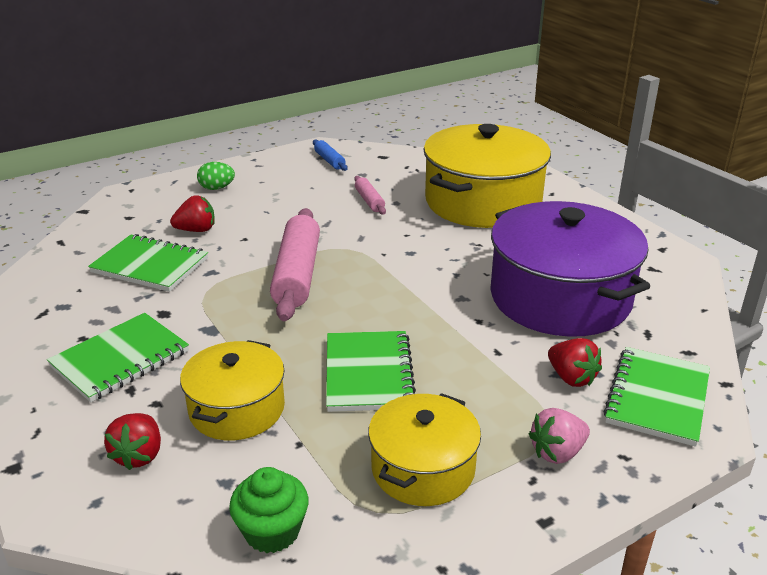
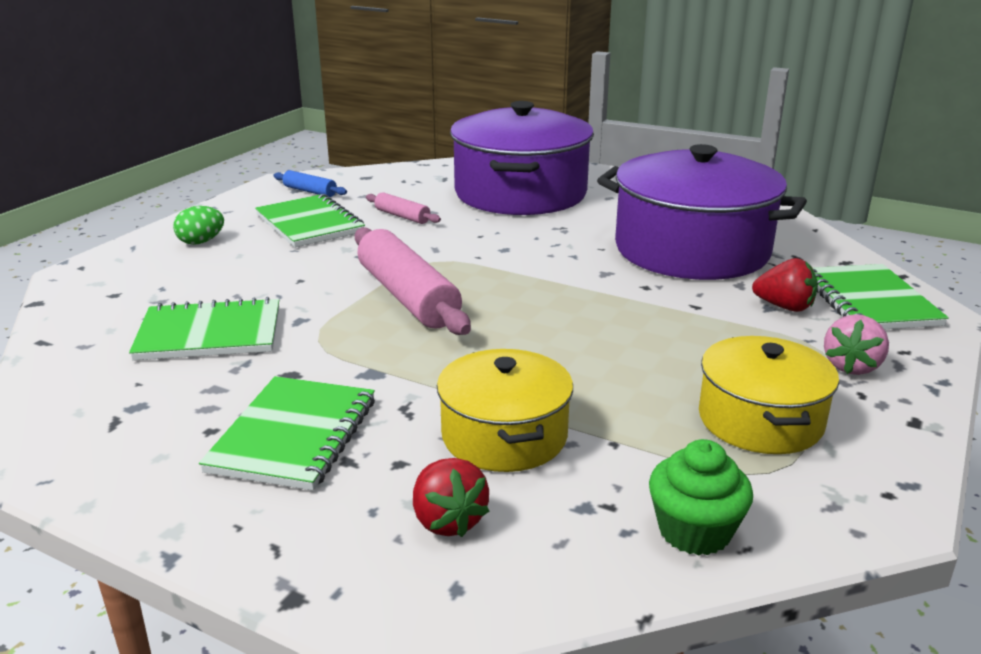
camera: 30 degrees left, 5 degrees down
red strawberry [170,196,215,232] -> none
green notebook [326,331,416,412] -> green notebook moved to [255,194,365,248]
yellow pot [423,124,551,228] -> purple pot [450,101,594,215]

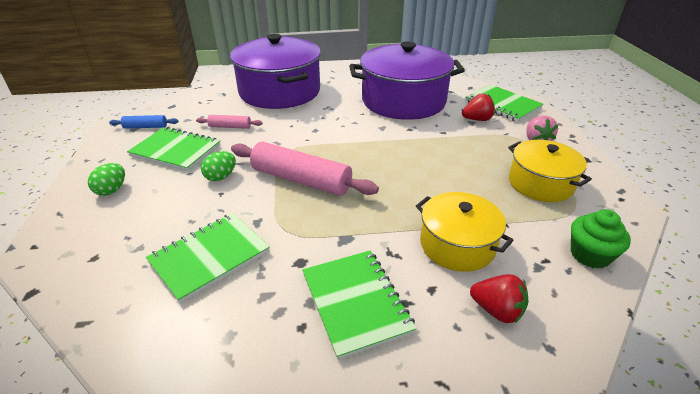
camera: 35 degrees left, 10 degrees up
none -> green egg [201,151,236,181]

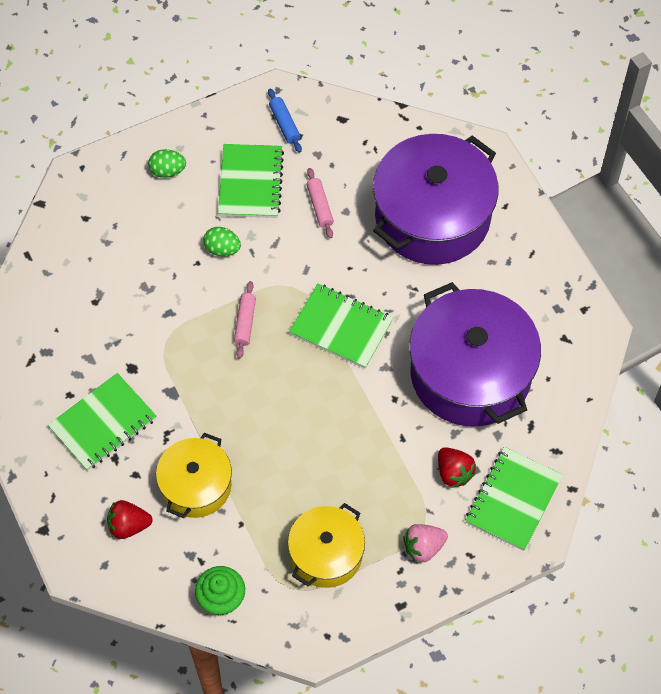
camera: 70 degrees right, 25 degrees up
green notebook [146,213,270,304] -> green notebook moved to [289,283,393,369]
pink rolling pin [231,142,379,196] -> pink rolling pin [234,281,256,359], size x0.48
red strawberry [470,274,528,323] -> red strawberry turned 75 degrees clockwise [107,500,153,539]

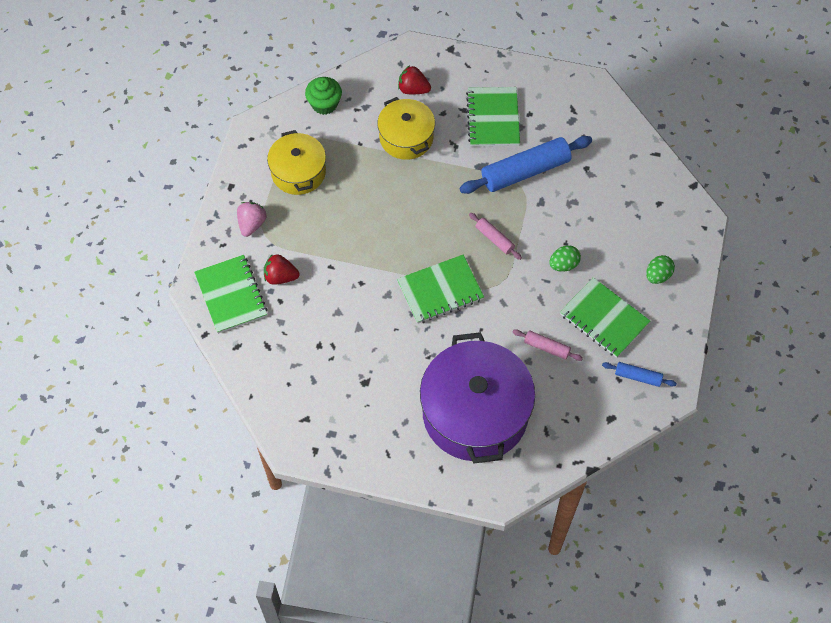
camera: 130 degrees right, 0 degrees up
red strawberry [107,500,153,539] -> red strawberry turned 105 degrees counterclockwise [398,66,431,94]
purple pot [409,282,541,427] -> none
none -> blue rolling pin [460,136,592,194]

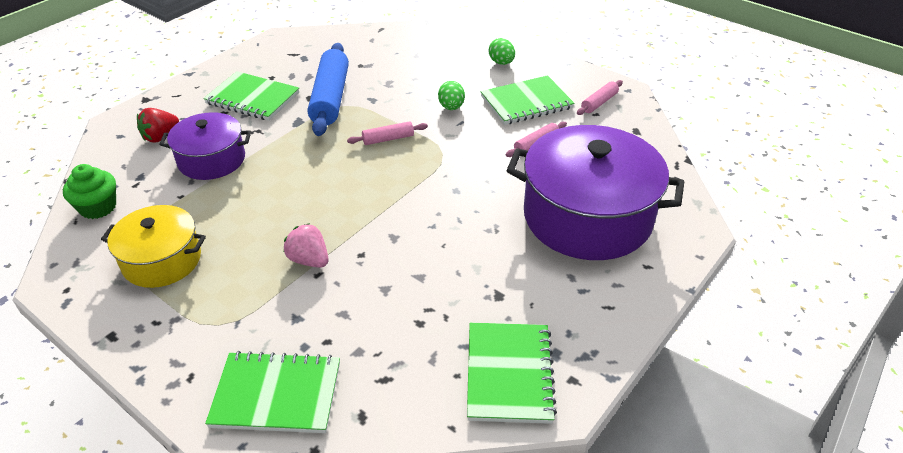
camera: 65 degrees left, 20 degrees down
pink strawberry [237,202,267,237] -> pink strawberry moved to [284,223,328,268]
red strawberry [264,254,300,285] -> none
yellow pot [377,97,435,160] -> purple pot [159,112,251,180]
green notebook [397,255,484,324] -> green notebook moved to [467,323,557,424]
blue rolling pin [602,362,677,387] -> pink rolling pin [577,80,623,115]

